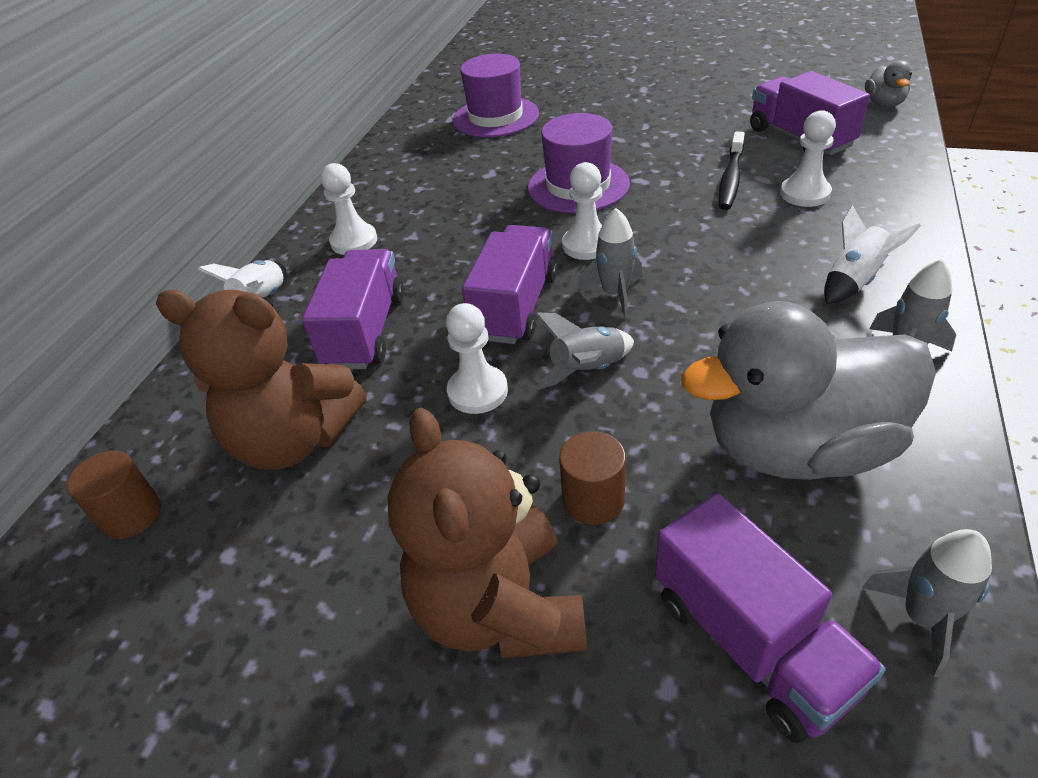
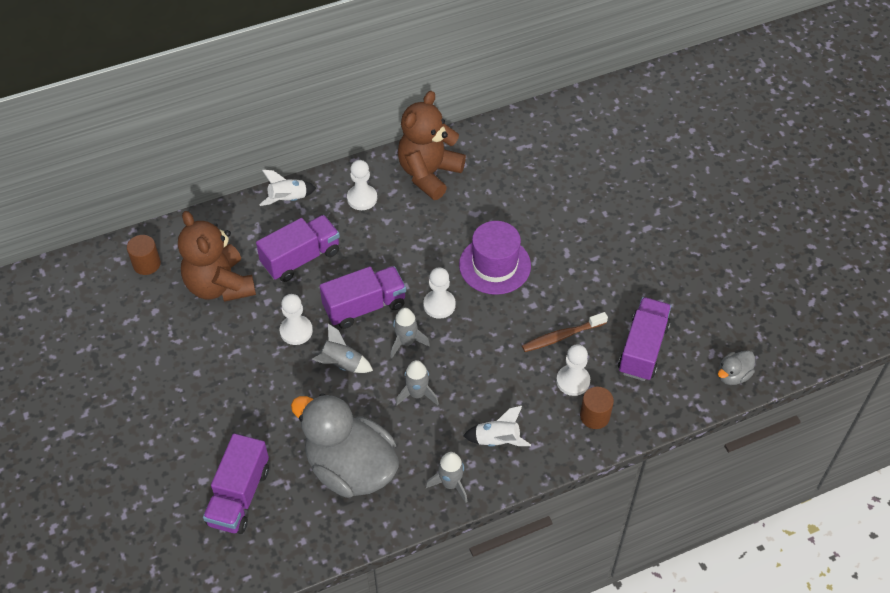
camera: 45 degrees right, 10 degrees up
brown teddy bear [387,408,587,658] -> brown teddy bear moved to [398,91,466,200]
purple hat [453,54,539,138] -> none
brown cylinder [559,431,626,525] -> brown cylinder moved to [580,387,614,429]
black toothbrush [718,132,745,210] -> brown toothbrush [522,312,608,352]
grey rocket [862,529,992,677] -> grey rocket moved to [396,360,439,405]

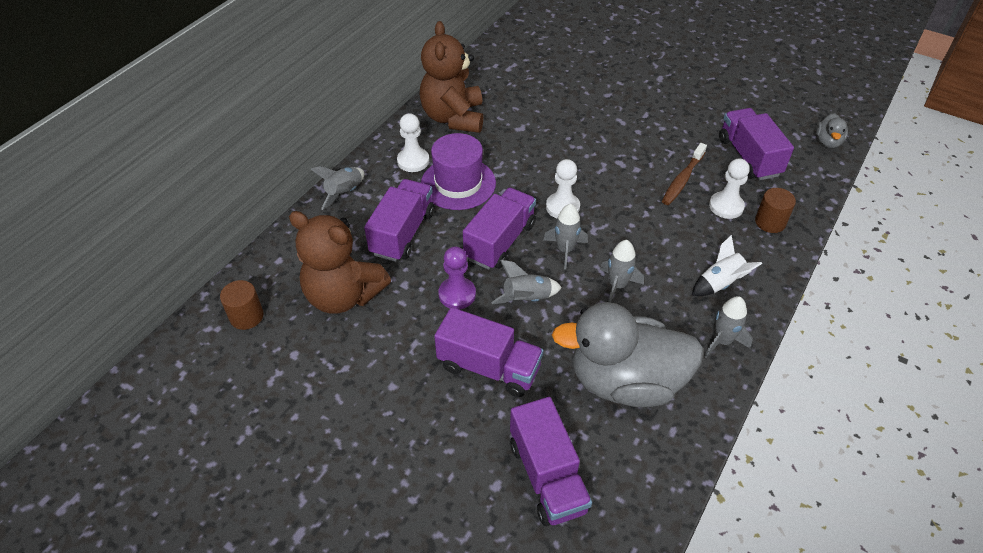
camera: 35 degrees left, 5 degrees down
white rocket [259,170,316,206] -> grey rocket [311,166,364,210]
white pawn [280,294,313,345] -> purple pawn [438,246,476,309]
purple hat [459,221,531,295] -> purple hat moved to [421,133,496,210]
none -> purple truck [434,307,544,397]

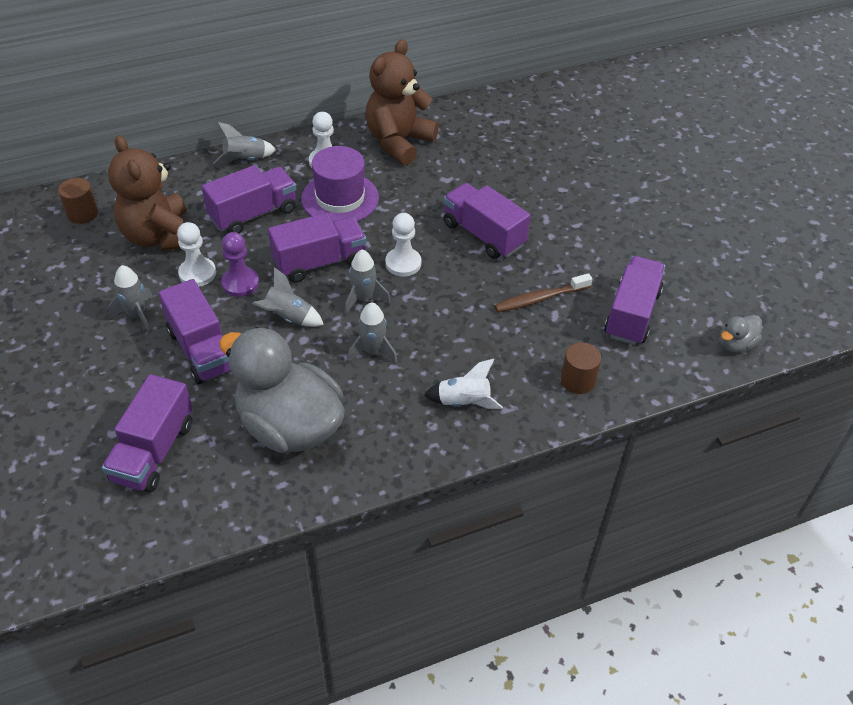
camera: 35 degrees right, 0 degrees up
grey rocket [704,296,753,358] -> grey rocket moved to [108,265,153,332]
white pawn [709,158,750,219] -> white pawn moved to [177,222,216,287]
none -> purple truck [443,183,530,259]

